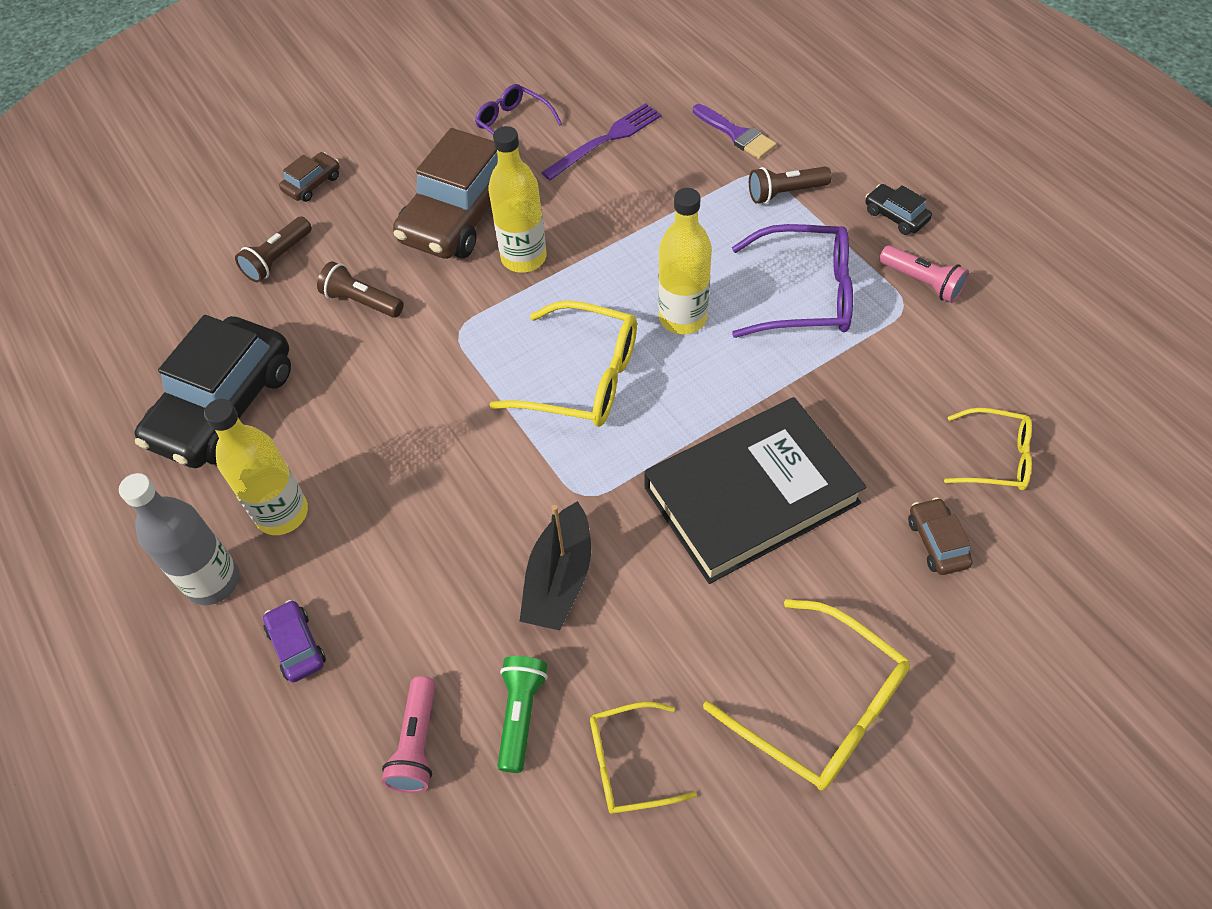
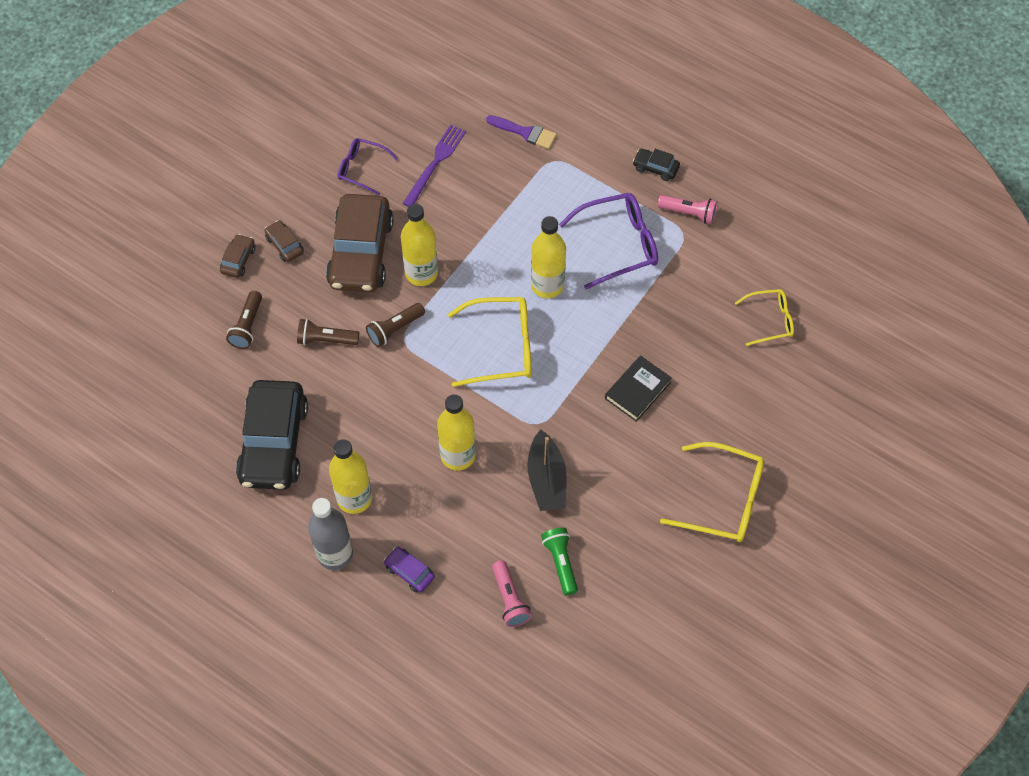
camera: 25 degrees left, 5 degrees up
yellow glasses [590,702,697,814] -> none
black book [644,397,866,584] -> black book [605,355,672,422], size x0.51
brown flashlight [749,166,832,204] -> brown flashlight moved to [366,303,425,347]
brown car [908,497,973,575] -> brown car moved to [264,220,304,262]
none -> yellow bottle [437,394,476,471]

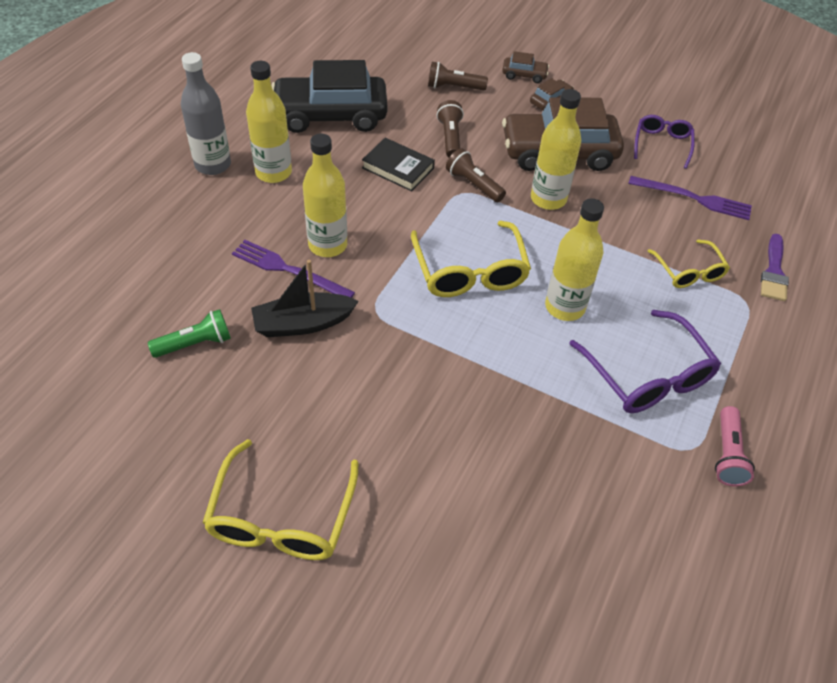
camera: 80 degrees right, 10 degrees down
purple car [384,547,435,593] -> none
pink flashlight [492,560,532,627] -> none
black book [605,355,672,422] -> black book moved to [362,138,435,192]
black car [633,149,680,181] -> none
yellow glasses [735,289,794,346] -> yellow glasses moved to [648,239,730,288]
none -> purple fork [232,240,355,298]

